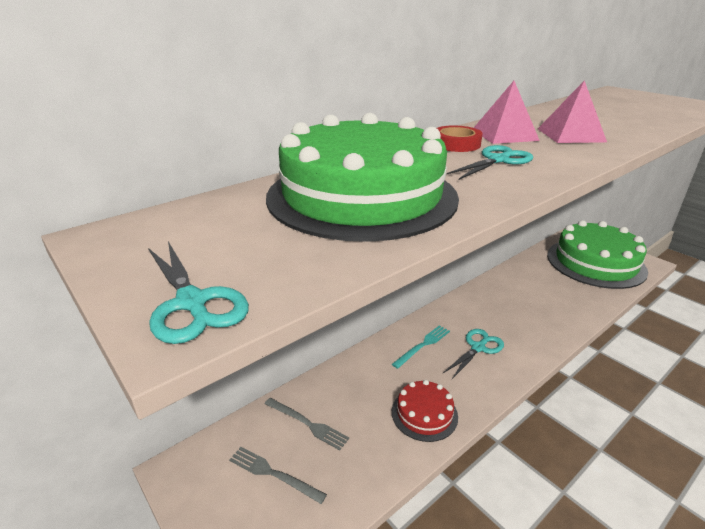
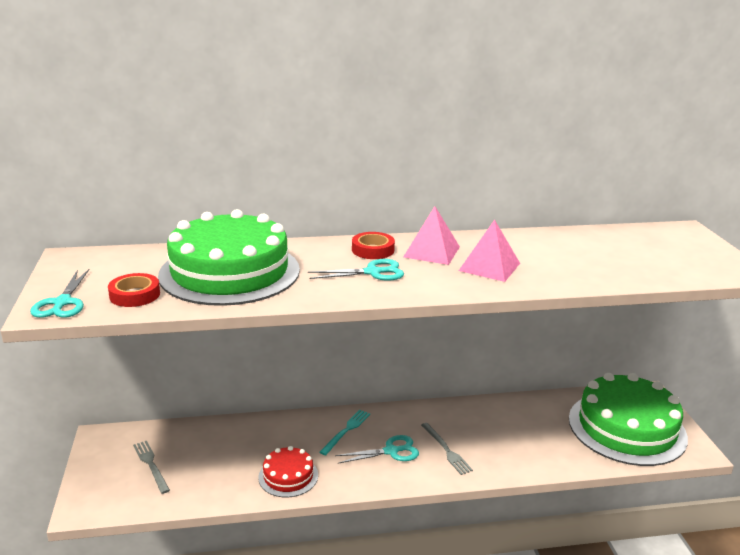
camera: 30 degrees right, 5 degrees down
grey fork [265,398,349,450] -> grey fork moved to [421,423,473,475]
turquoise fork [392,325,450,369] -> turquoise fork turned 45 degrees counterclockwise [320,410,370,455]
none -> red tape [108,273,160,307]

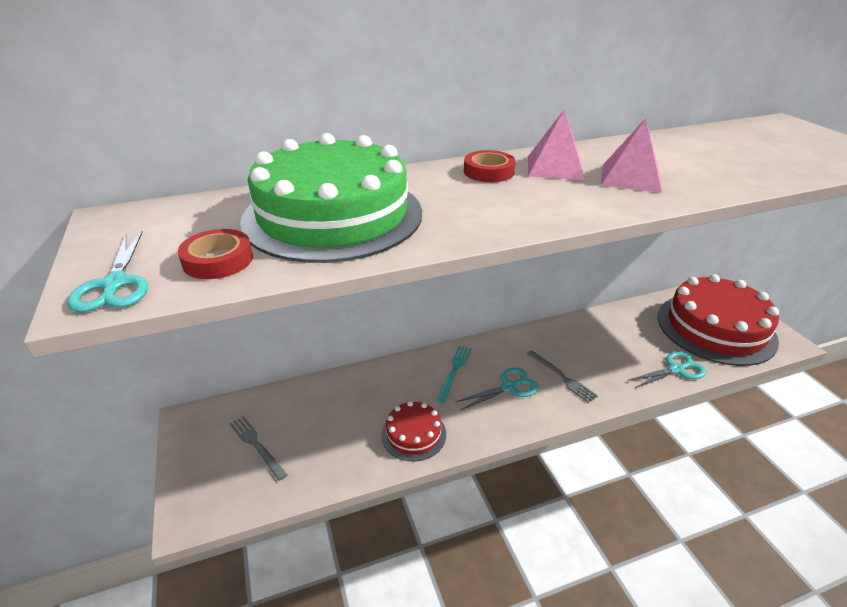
camera: 10 degrees left, 10 degrees up
turquoise scissors [308,259,404,281] -> turquoise scissors moved to [628,352,706,389]
green cake [569,373,688,466] -> red cake [658,274,779,366]

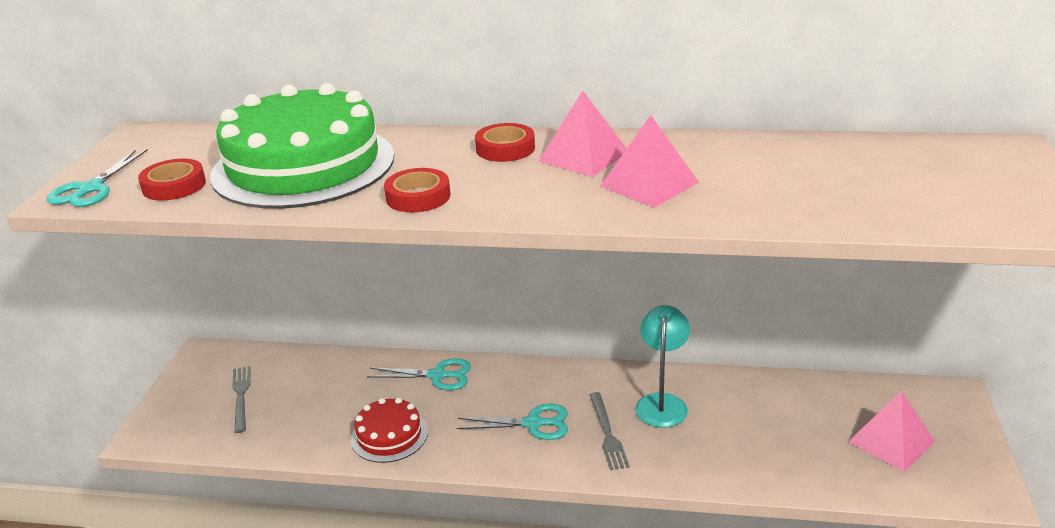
camera: 30 degrees right, 5 degrees down
turquoise fork [437,346,472,403] -> none
turquoise scissors [628,352,706,389] -> turquoise scissors moved to [367,358,471,390]
red cake [658,274,779,366] -> pink pyramid [848,391,935,472]
none -> red tape [384,168,450,212]
none -> turquoise lamp [635,305,690,427]

